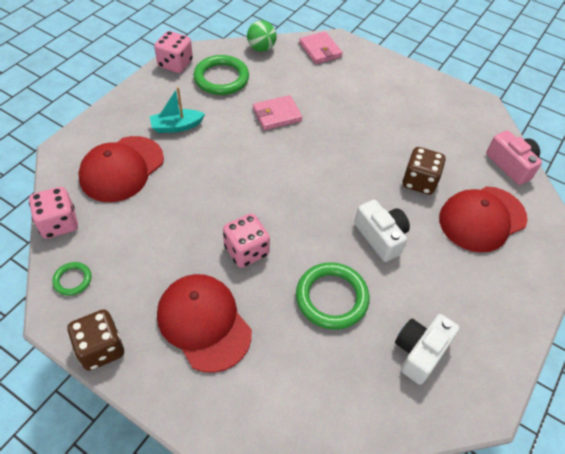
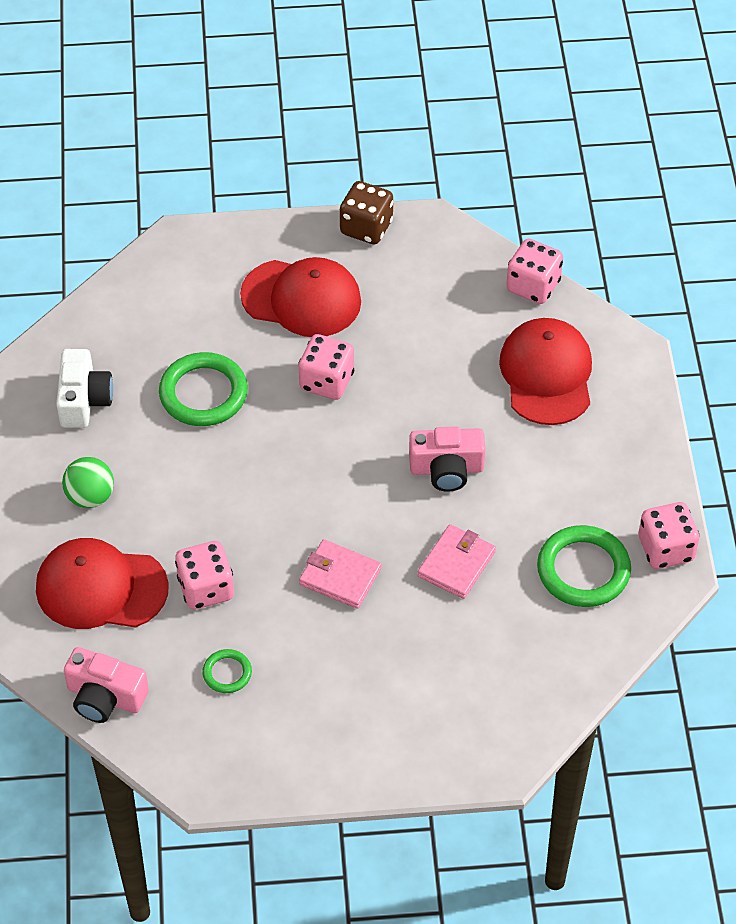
camera: 145 degrees right, 0 degrees up
green ring [52,262,91,296] -> green ring moved to [202,649,252,693]
turquoise boat [150,87,205,133] -> none
green ball [247,20,277,52] -> green ball moved to [62,457,114,508]
pink wallet [299,31,343,64] -> pink wallet moved to [299,539,382,609]
white camera [354,200,410,262] -> none
brown dice [402,147,446,195] -> pink dice [175,541,234,609]
red cap [439,186,527,253] -> red cap turned 105 degrees counterclockwise [36,538,169,629]
none -> pink camera [409,426,486,492]

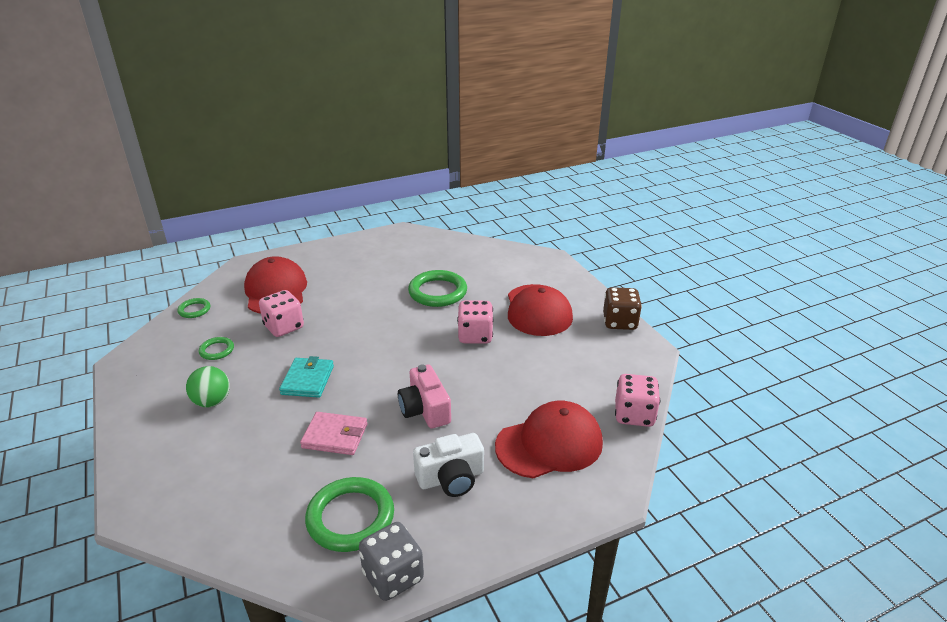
camera: 70 degrees right, 20 degrees down
white camera [56,349,113,428] -> white camera moved to [413,433,484,497]
green ball [62,457,114,508] -> green ball moved to [186,366,230,407]
pink camera [64,647,149,723] -> green ring [177,298,210,318]
pink wallet [299,539,382,609] -> turquoise wallet [279,356,334,398]
pink dice [639,502,699,569] -> grey dice [359,522,424,601]

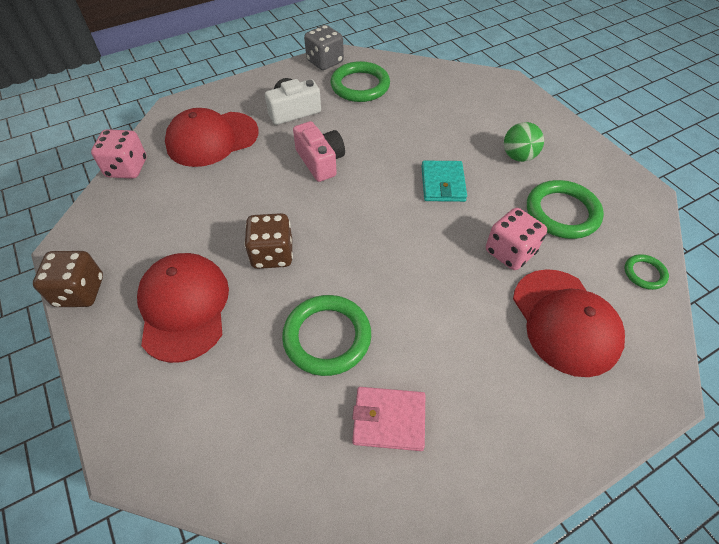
camera: 175 degrees right, 20 degrees up
green ring [199,337,234,360] -> green ring [527,180,604,239], size x1.95
pink wallet [300,412,367,455] -> pink wallet moved to [352,387,425,451]
pink dice [457,301,493,344] -> brown dice [244,213,293,269]

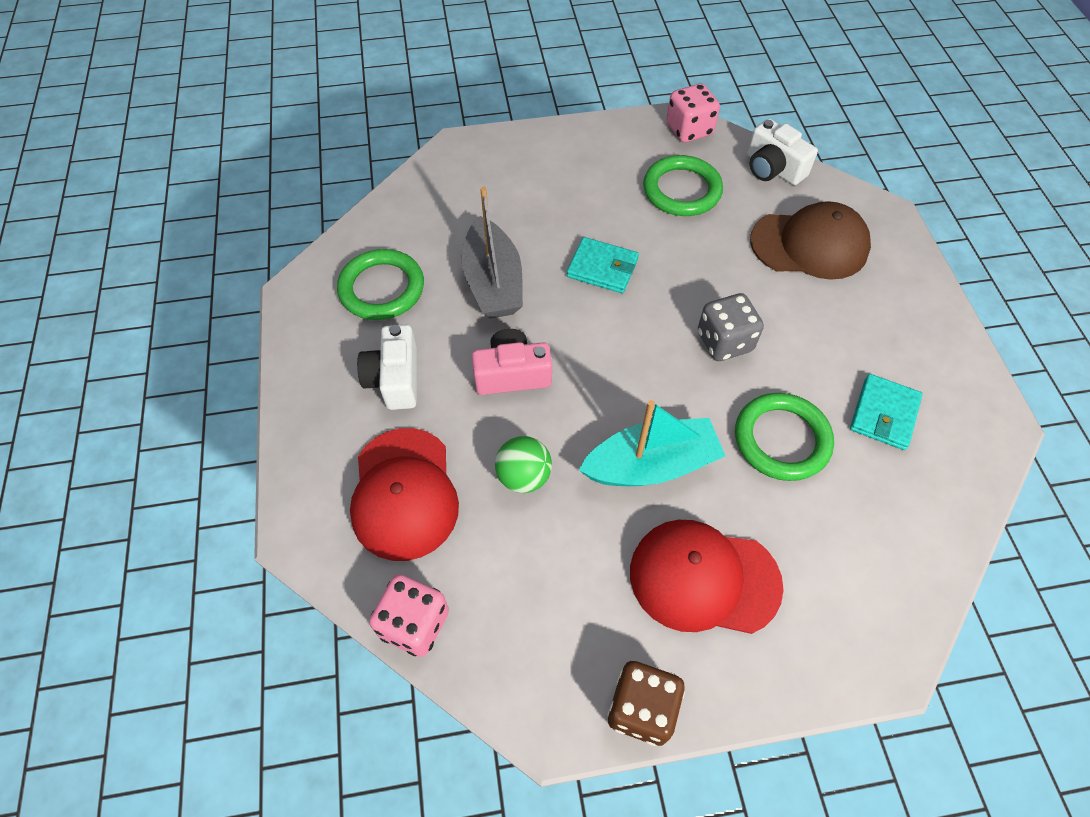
camera: 70 degrees left, 5 degrees up
brown dice [244,213,293,269] -> turquoise boat [579,400,725,486]
grey dice [304,25,344,70] -> grey dice moved to [698,293,764,361]
pink wallet [352,387,425,451] -> turquoise wallet [850,374,923,450]
pink dice [486,208,547,270] -> pink dice moved to [666,84,720,143]
green ball [504,122,544,162] -> green ball moved to [495,436,552,493]
red cap [513,269,625,377] -> brown cap [750,201,871,280]
green ring [624,254,669,290] -> white camera [747,119,818,185]
none -> grey boat [462,187,523,319]

